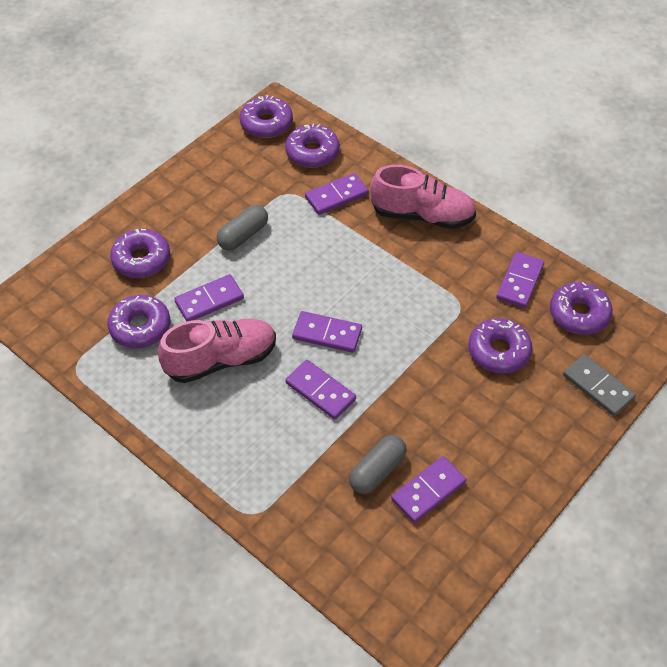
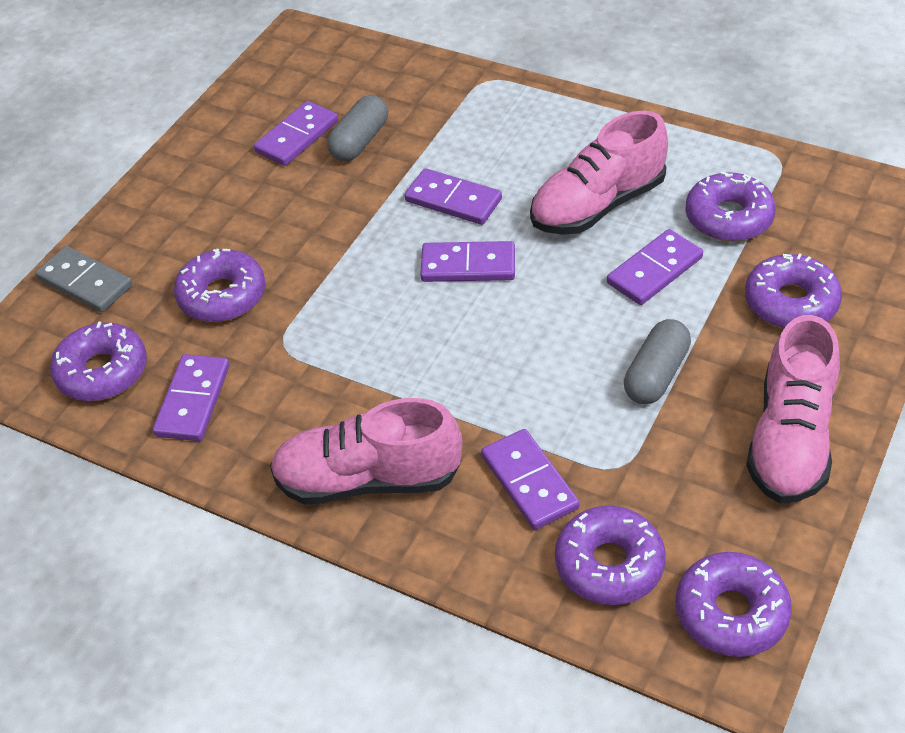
camera: 170 degrees right, 5 degrees down
purple domino [305,173,369,215] -> purple domino turned 75 degrees counterclockwise [481,429,580,530]
none -> pink shoe [746,315,840,503]

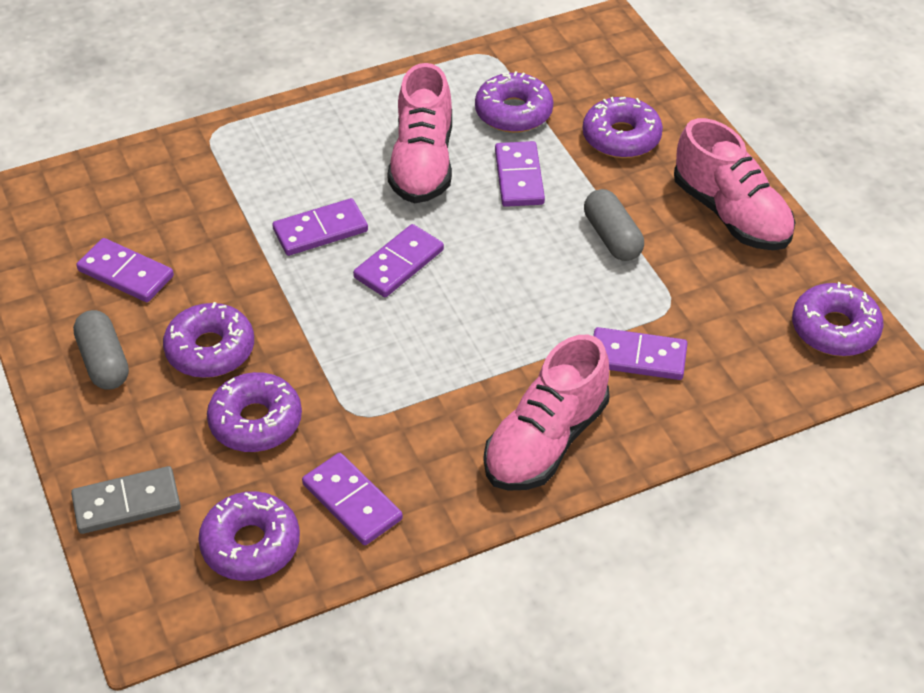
camera: 55 degrees left, 0 degrees up
purple domino [254,101,338,166] -> purple domino turned 45 degrees counterclockwise [76,238,174,302]
grey capsule [327,95,388,161] -> grey capsule moved to [73,310,129,389]
purple donut [555,506,666,605] -> purple donut moved to [163,302,254,378]

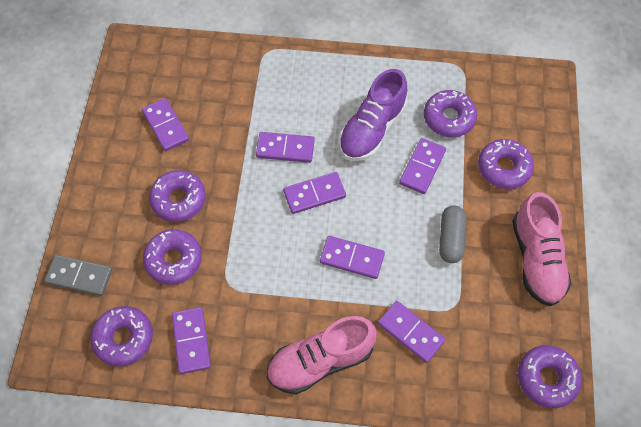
camera: 30 degrees right, 15 degrees up
grey capsule [73,310,129,389] -> none
pink shoe [387,63,452,203] -> purple shoe [339,69,407,161]
none -> purple domino [320,236,385,279]

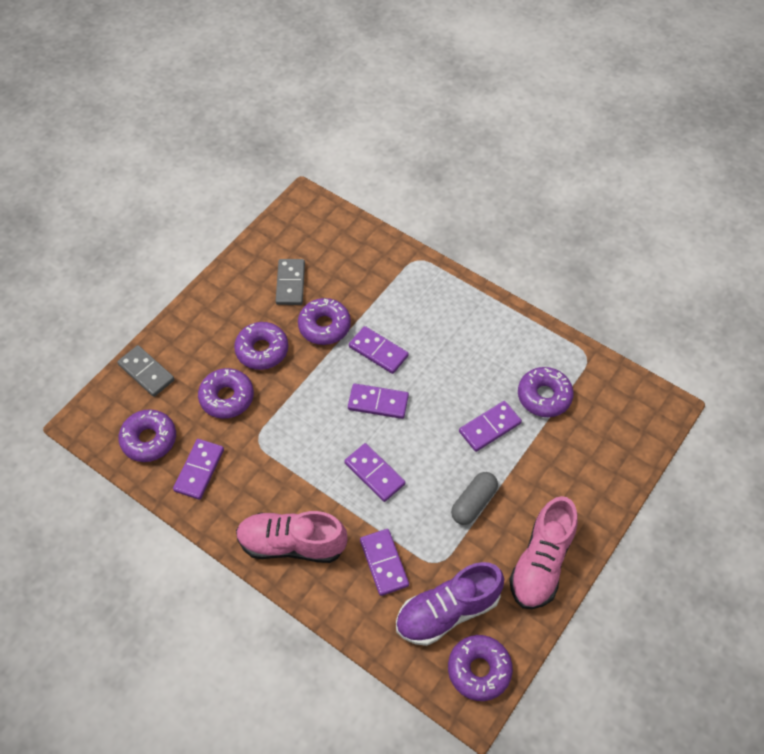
camera: 30 degrees right, 5 degrees down
purple domino [142,98,189,151] -> grey domino [276,259,305,305]
purple shoe [339,69,407,161] -> purple shoe moved to [396,562,504,646]
purple donut [478,139,534,189] -> purple donut moved to [298,298,351,345]

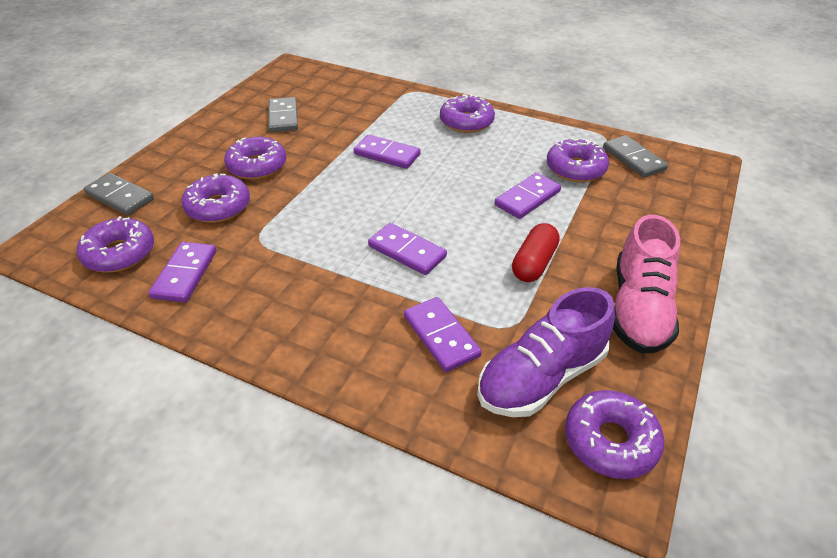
camera: 10 degrees left, 15 degrees down
pink shoe [236,511,348,563] -> none
purple donut [298,298,351,345] -> purple donut moved to [440,94,495,133]
purple domino [348,383,409,419] -> none
grey capsule [451,472,498,525] -> red capsule [512,223,560,282]
none -> grey domino [603,135,668,178]

